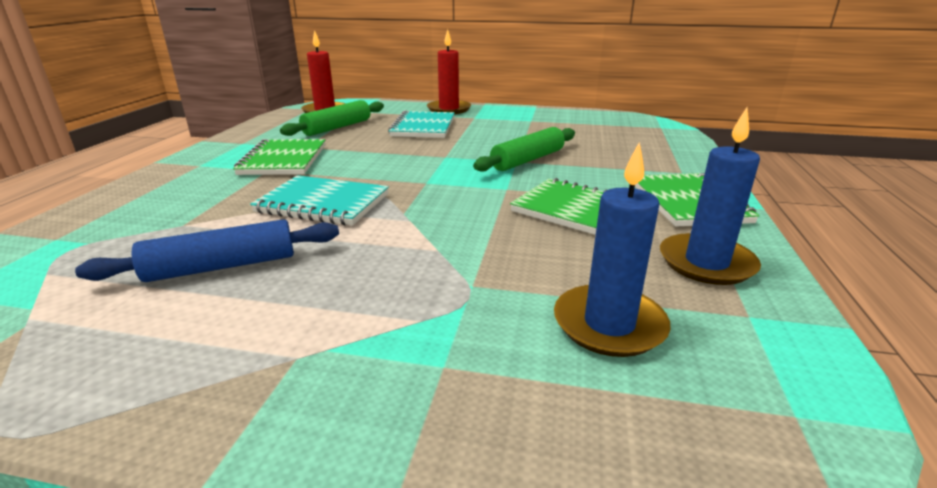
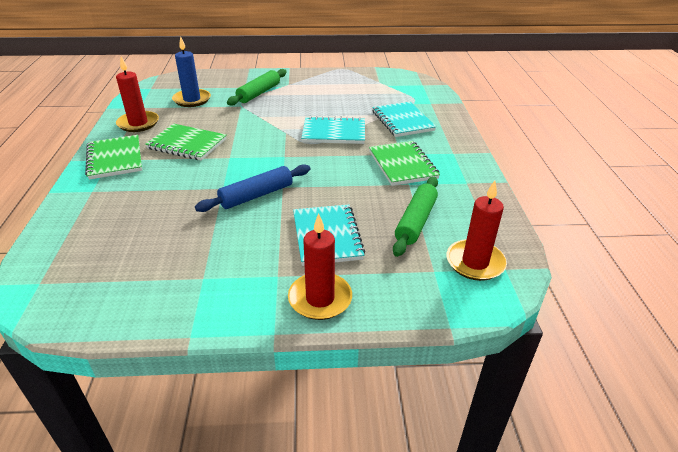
camera: 165 degrees right, 10 degrees up
blue rolling pin [75,219,339,282] -> blue rolling pin moved to [195,164,310,212]
green rolling pin [473,127,575,171] -> green rolling pin moved to [227,69,287,106]
blue candle [660,108,761,285] -> red candle [116,57,159,132]
none -> turquoise notebook [372,102,436,137]

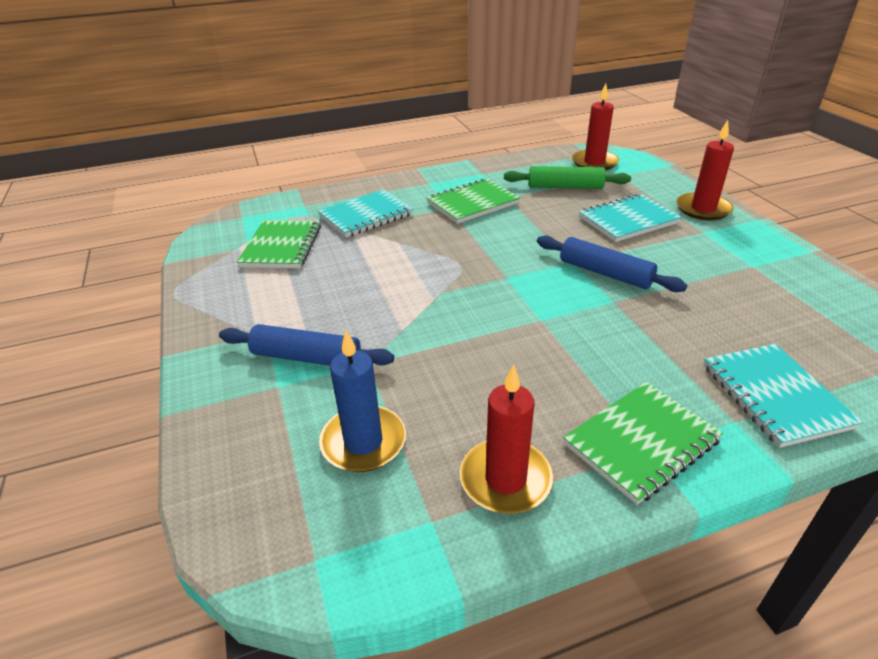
camera: 105 degrees left, 0 degrees up
green notebook [145,124,227,161] -> green notebook moved to [237,220,321,268]
green rolling pin [227,69,287,106] -> blue rolling pin [219,324,394,366]
turquoise notebook [301,116,365,144] -> turquoise notebook moved to [704,344,863,448]

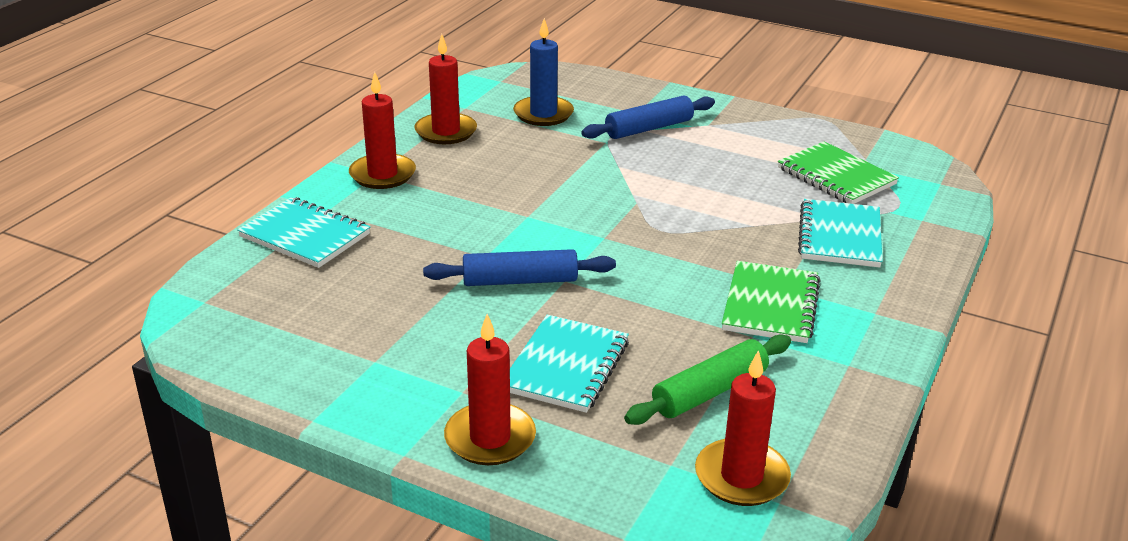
camera: 135 degrees right, 5 degrees down
green notebook [563,382,723,505] -> red candle [349,72,416,189]

